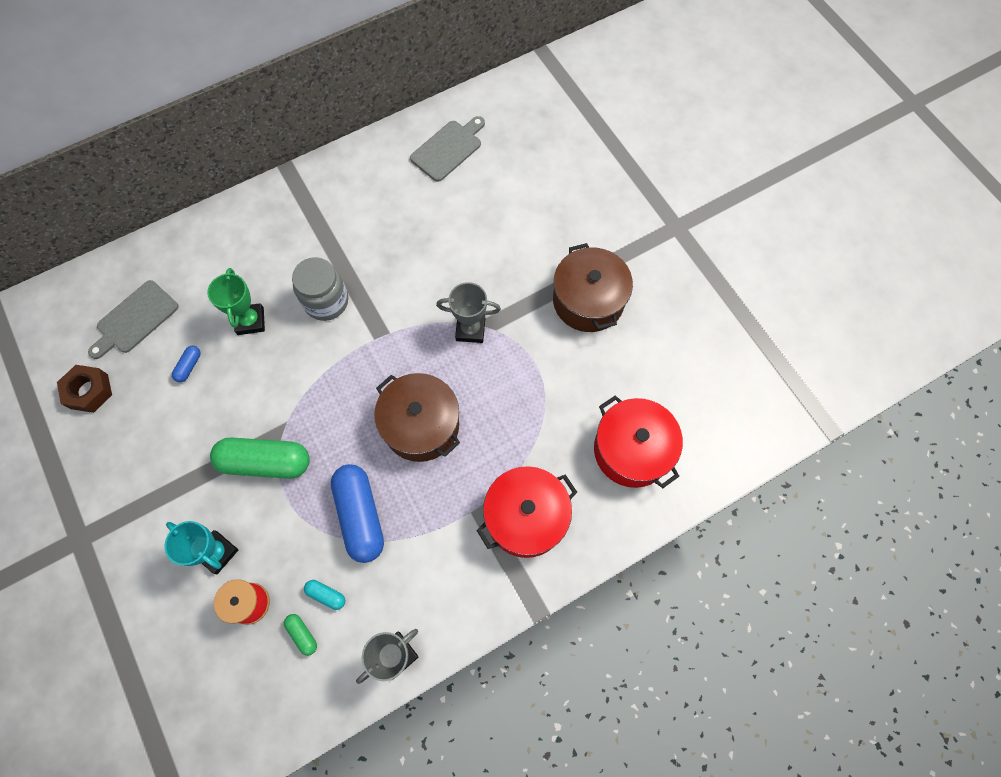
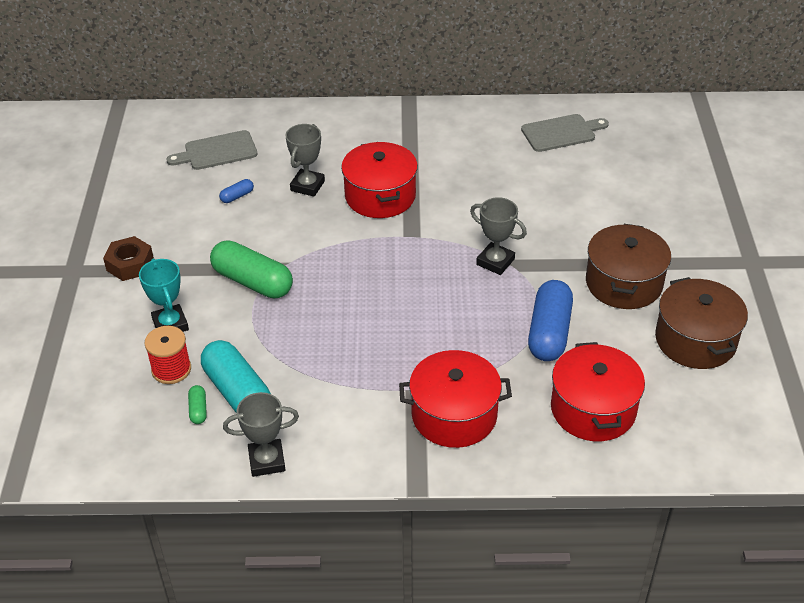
camera: 30 degrees right, 25 degrees down
brown nut [57,365,112,413] -> brown nut moved to [103,236,154,281]
green trophy [207,268,265,335] -> grey trophy [285,124,325,197]
grey jar [292,257,348,321] -> red pot [341,142,418,218]
turquoise capsule [304,580,345,610] -> turquoise capsule [201,340,271,413], size x2.30
blue capsule [331,464,384,563] -> blue capsule moved to [528,280,573,361]
brown pot [374,373,460,462] -> brown pot moved to [655,277,748,369]

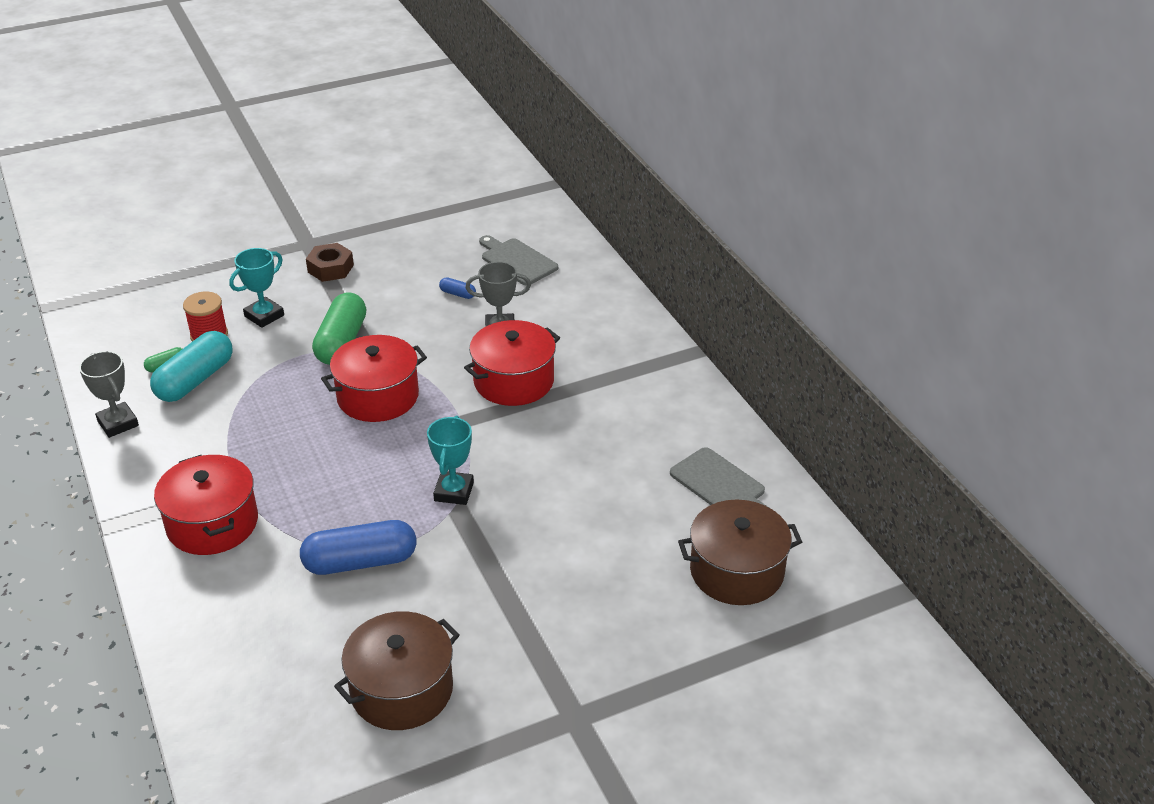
camera: 65 degrees right, 5 degrees down
grey trophy [470,197,527,275] -> turquoise trophy [427,416,474,505]
red pot [551,342,645,441] -> red pot moved to [321,335,427,422]
brown pot [586,224,671,309] -> brown pot moved to [678,500,802,605]

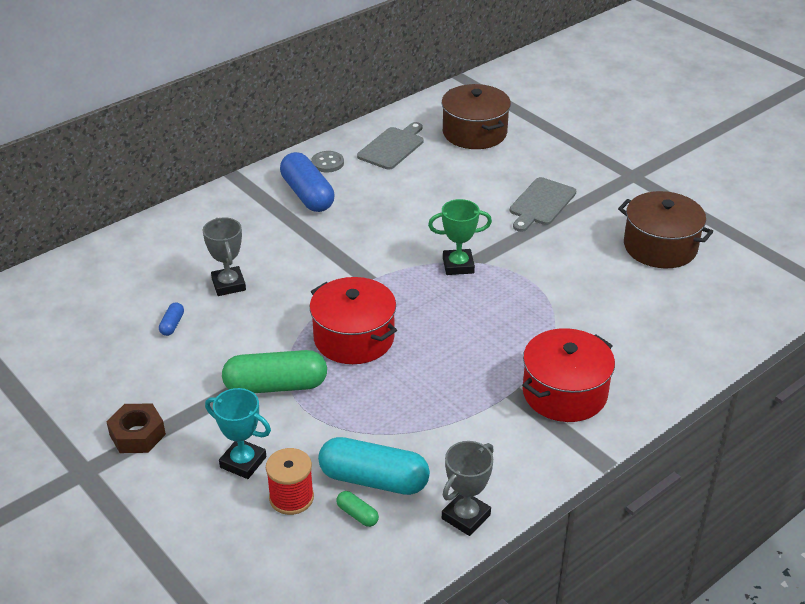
camera: 105 degrees left, 0 degrees up
blue capsule [300,520,416,575] -> blue capsule moved to [280,152,334,212]
turquoise trophy [427,416,474,505] -> green trophy [428,199,492,275]
red pot [464,320,560,406] -> none
grey cutting board [479,235,558,285] -> grey cutting board moved to [510,177,576,232]
none -> grey button [311,151,344,172]

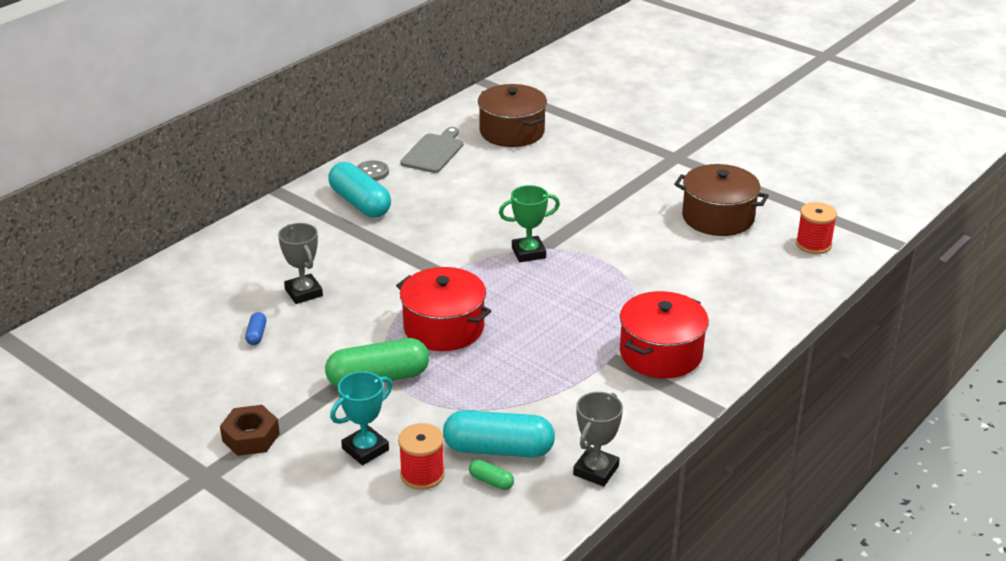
camera: 10 degrees left, 5 degrees down
turquoise trophy [205,388,271,479] -> turquoise trophy turned 60 degrees counterclockwise [330,371,393,465]
blue capsule [280,152,334,212] -> turquoise capsule [328,162,391,218]
grey cutting board [510,177,576,232] -> none
none -> red spool [796,202,837,254]

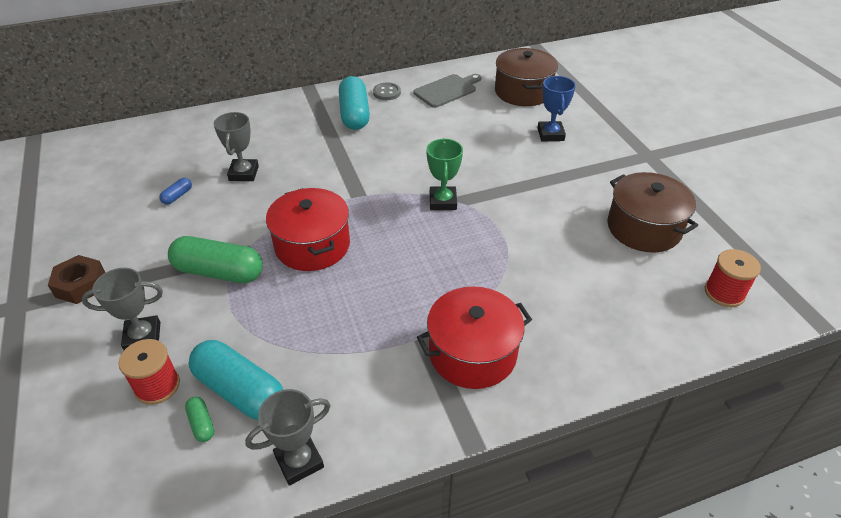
camera: 30 degrees right, 10 degrees up
turquoise trophy [330,371,393,465] -> grey trophy [82,268,163,350]
green trophy [499,185,560,262] -> green trophy turned 75 degrees clockwise [426,138,463,210]
none -> blue trophy [538,76,576,141]

